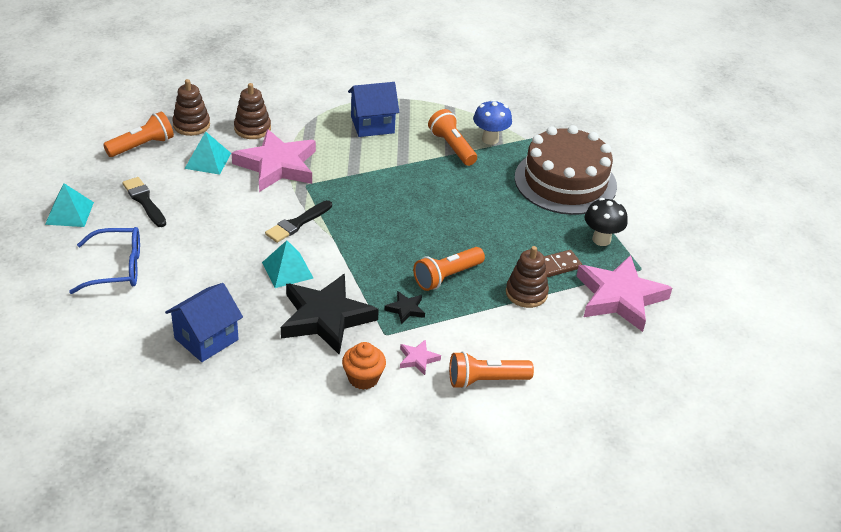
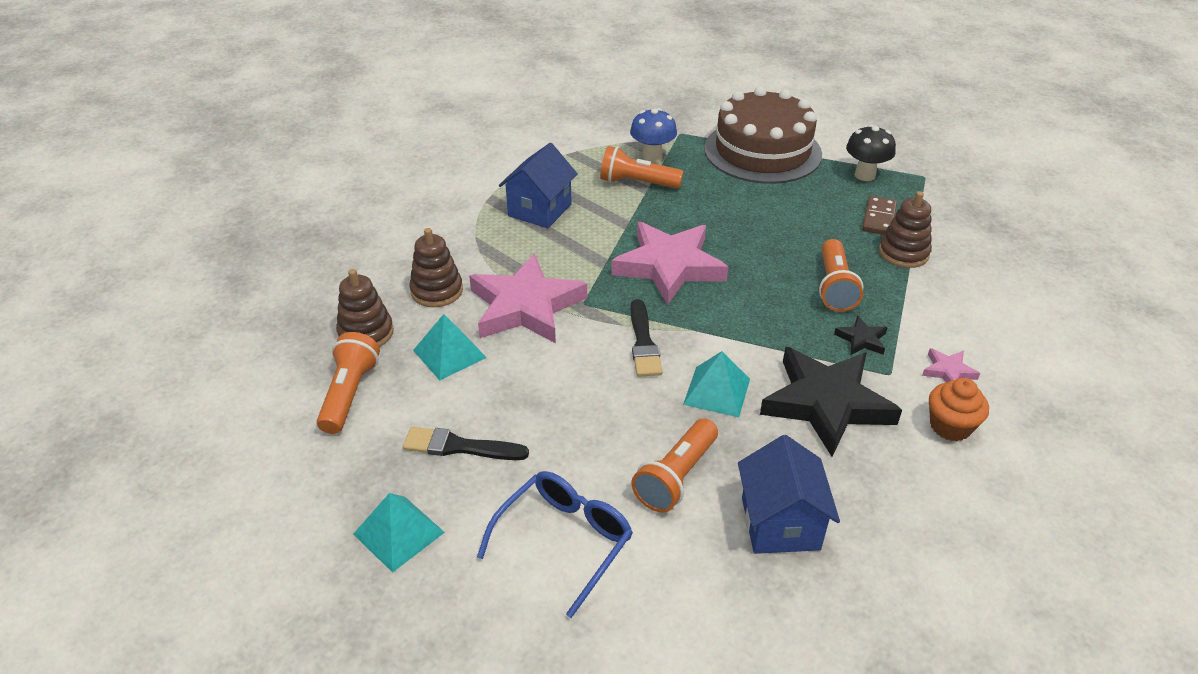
camera: 45 degrees left, 0 degrees up
orange flashlight [449,351,534,389] -> orange flashlight moved to [632,418,718,513]
pink star [576,255,672,332] -> pink star moved to [611,222,728,305]

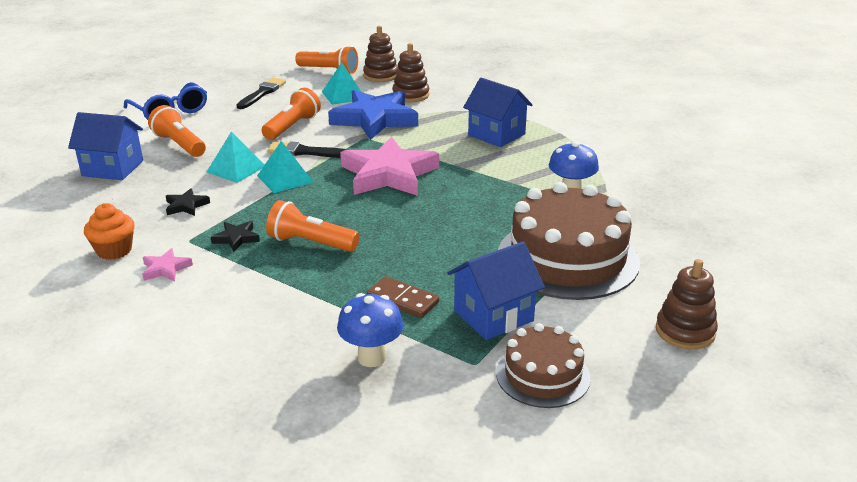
camera: 105 degrees right, 10 degrees down
turquoise pyramid [353,493,445,573] -> turquoise pyramid moved to [257,141,313,193]
pink star [469,253,587,343] -> blue star [328,90,418,140]
orange flashlight [600,146,683,189] -> orange flashlight moved to [262,88,321,140]
black star [760,347,902,457] -> black star [166,188,210,216], size x0.42
black mushroom [846,125,896,181] -> blue house [447,242,545,340]
brown stacking toy [879,191,932,268] -> brown stacking toy moved to [656,259,718,349]
none -> blue mushroom [337,293,403,367]
none -> brown cake [496,323,591,408]

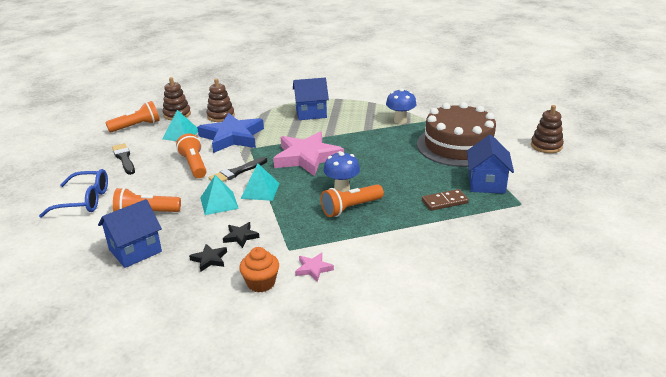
camera: 50 degrees left, 0 degrees up
black star [211,221,260,252] -> black star moved to [189,244,227,271]
blue mushroom [337,293,403,367] -> blue mushroom moved to [323,151,360,192]
brown cake [496,323,591,408] -> none

